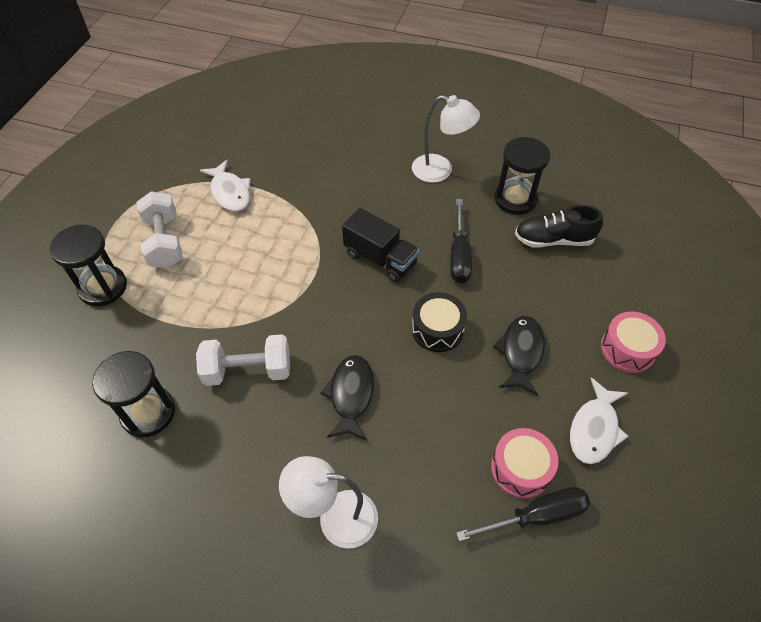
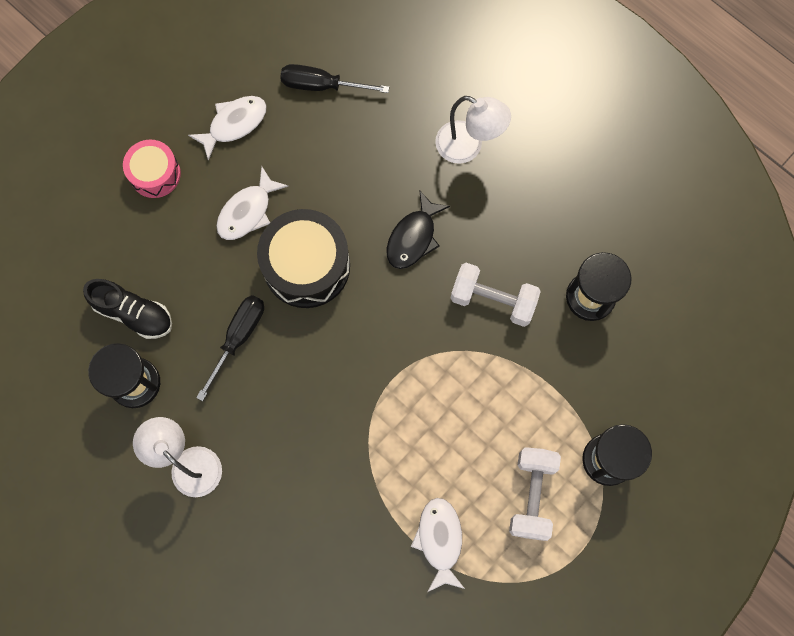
camera: 155 degrees left, 20 degrees up
black truck [342,208,420,282] -> none
black drum [412,292,467,352] -> black drum [257,209,350,308], size x1.68
pink drum [491,428,559,498] -> none
black fish [493,316,545,395] -> white fish [216,167,288,240]

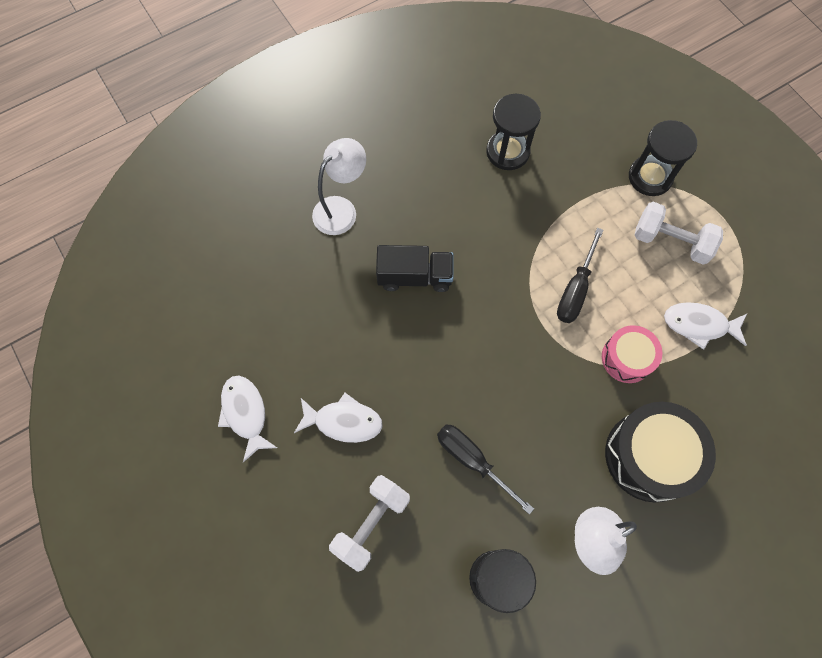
camera: 75 degrees left, 5 degrees down
black shoe [83,279,172,339] -> none
pink drum [123,140,181,198] -> pink drum moved to [602,325,662,383]
white fish [216,167,288,240] -> white fish turned 45 degrees counterclockwise [294,393,383,443]
black drum [257,209,350,308] -> black drum moved to [605,402,716,502]
black screwdriver [280,64,389,93] -> black screwdriver moved to [557,228,604,323]
black fish [387,191,450,269] -> black truck [376,245,453,292]
white dumbbell [451,263,541,327] -> white dumbbell moved to [329,475,410,572]

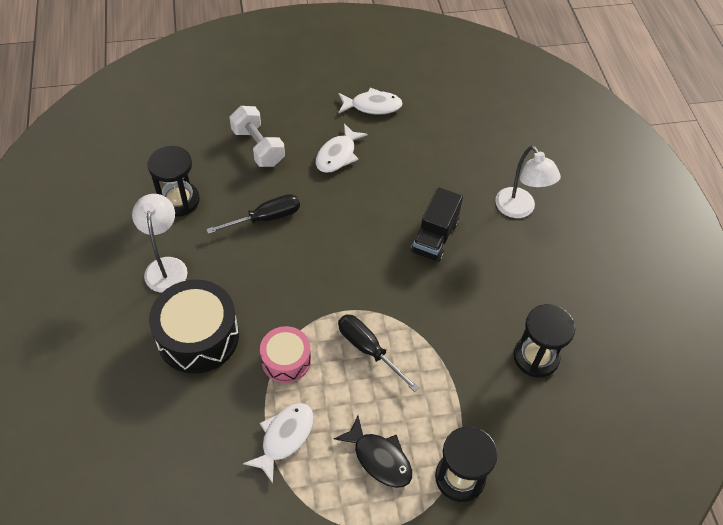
camera: 110 degrees right, 15 degrees down
white dumbbell [635,202,723,265] -> black fish [334,416,412,488]

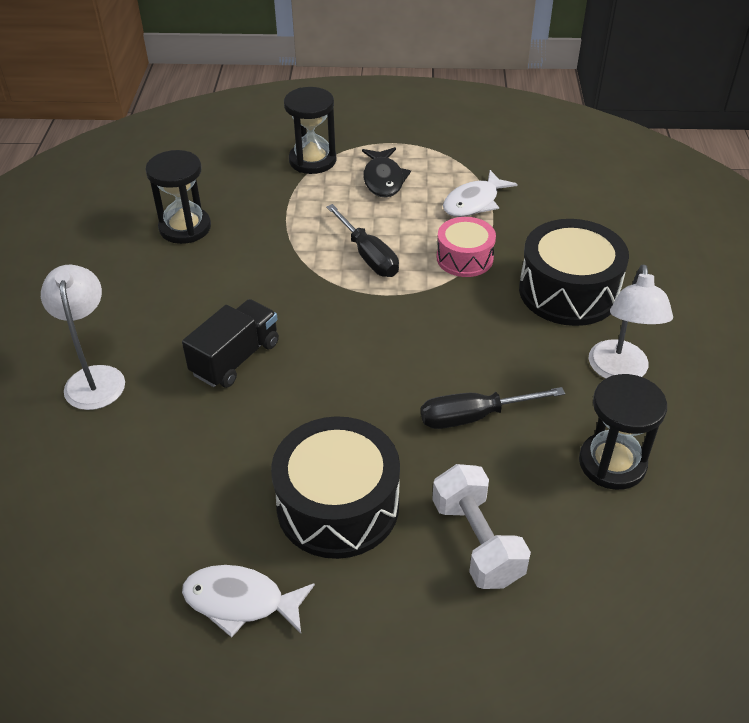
camera: 165 degrees left, 10 degrees down
white fish [316,123,368,173] -> black drum [271,416,400,559]
black fish [334,416,412,488] -> black fish turned 150 degrees counterclockwise [362,147,411,197]

